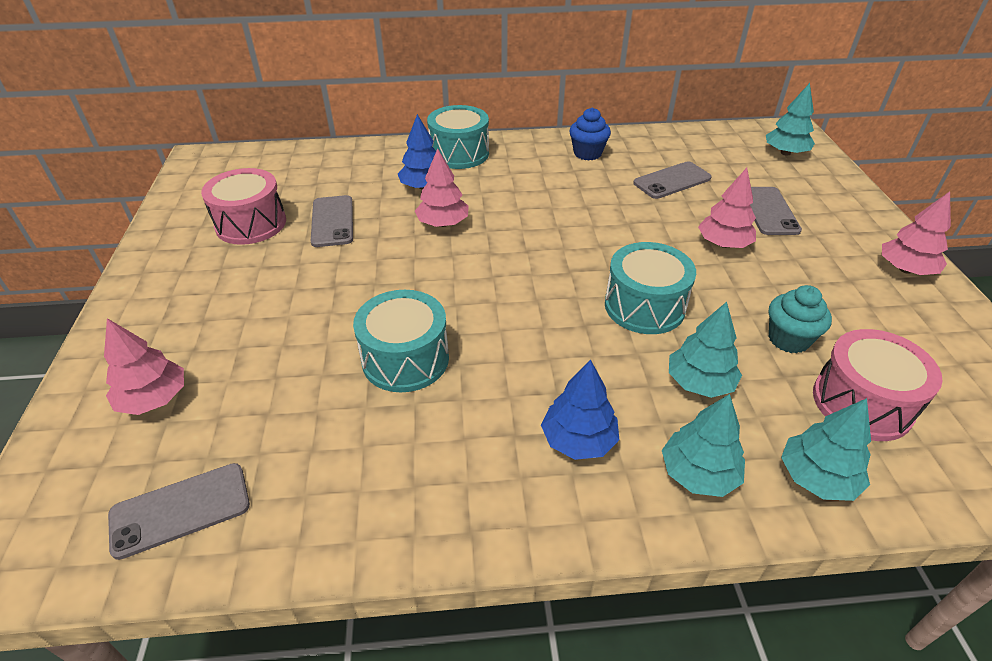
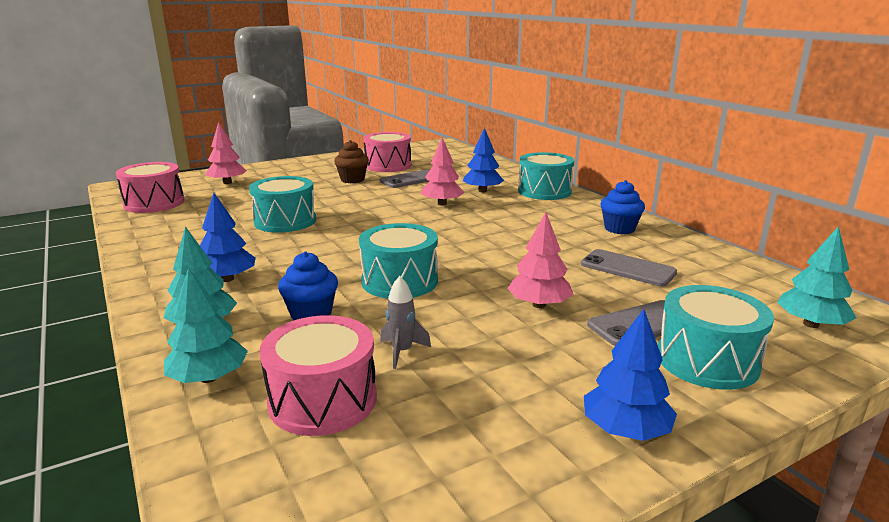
camera: 65 degrees right, 20 degrees down
grey phone [108,463,250,560] -> pink drum [116,162,184,213]
turquoise tree [669,302,742,398] -> blue cupcake [278,252,338,321]
turquoise cupcake [769,285,832,354] -> grey rocket [380,276,431,369]
pink tree [882,191,951,275] -> blue tree [584,309,677,441]
none -> brown cupcake [334,140,369,183]
none -> turquoise drum [658,285,774,390]

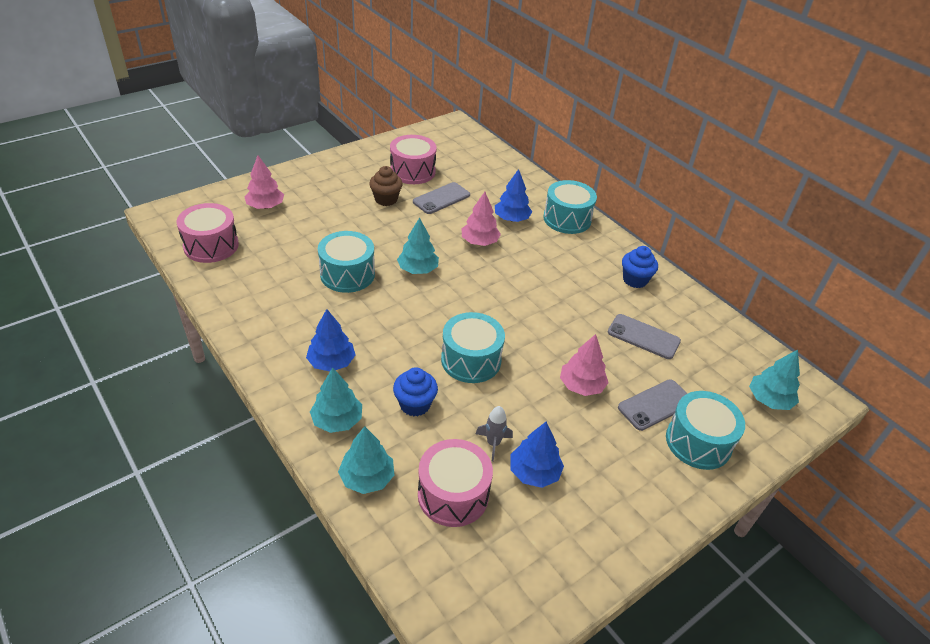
camera: 10 degrees left, 20 degrees up
blue tree [584,309,677,441] -> blue tree moved to [510,421,564,488]
none -> turquoise tree [397,217,439,274]

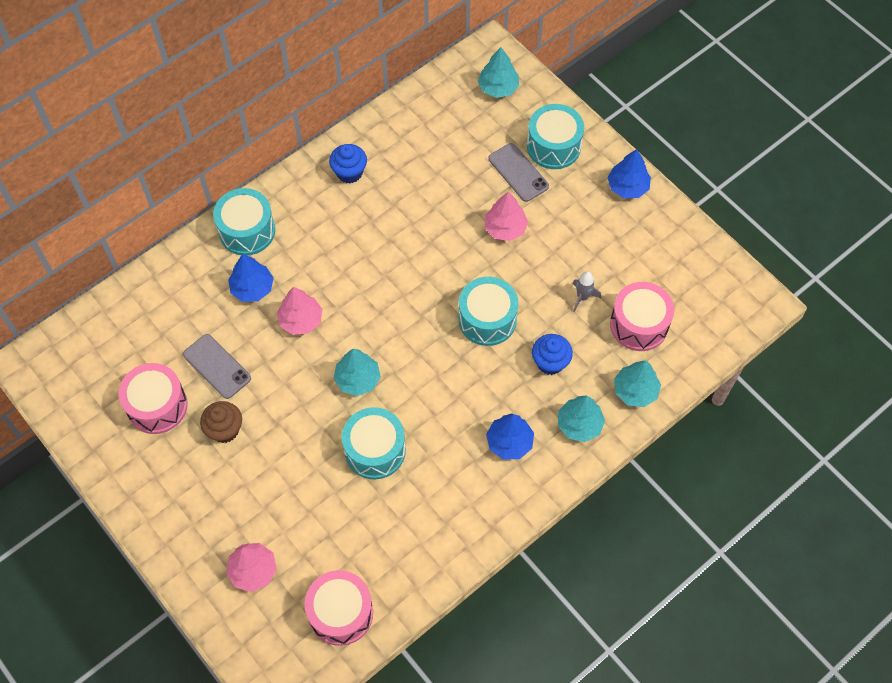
camera: 90 degrees left, 20 degrees up
blue tree [510,421,564,488] -> blue tree moved to [607,149,651,198]
grey phone [608,314,681,359] -> none

